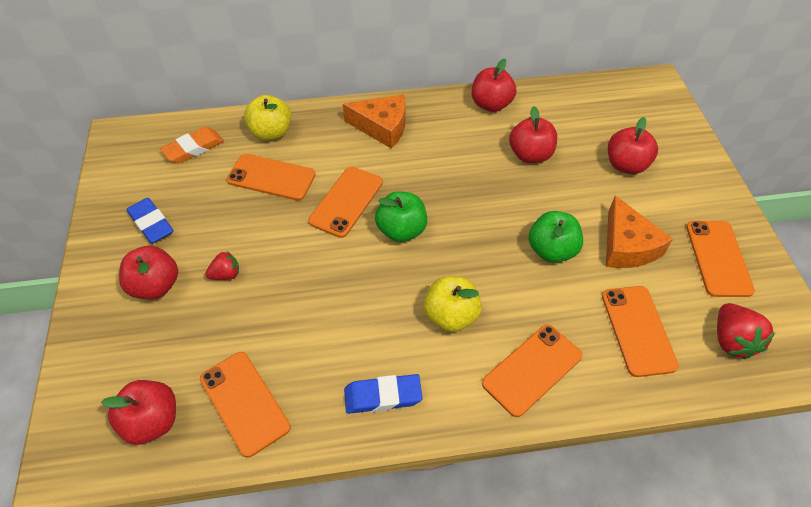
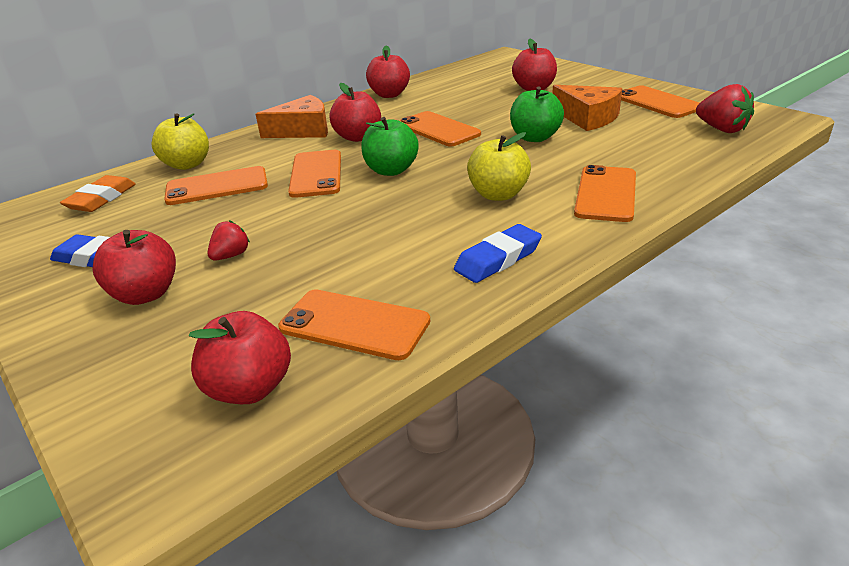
camera: 30 degrees left, 20 degrees down
red apple [509,106,557,163] -> red apple moved to [330,83,381,142]
orange phone [602,286,679,377] -> orange phone moved to [399,111,481,146]

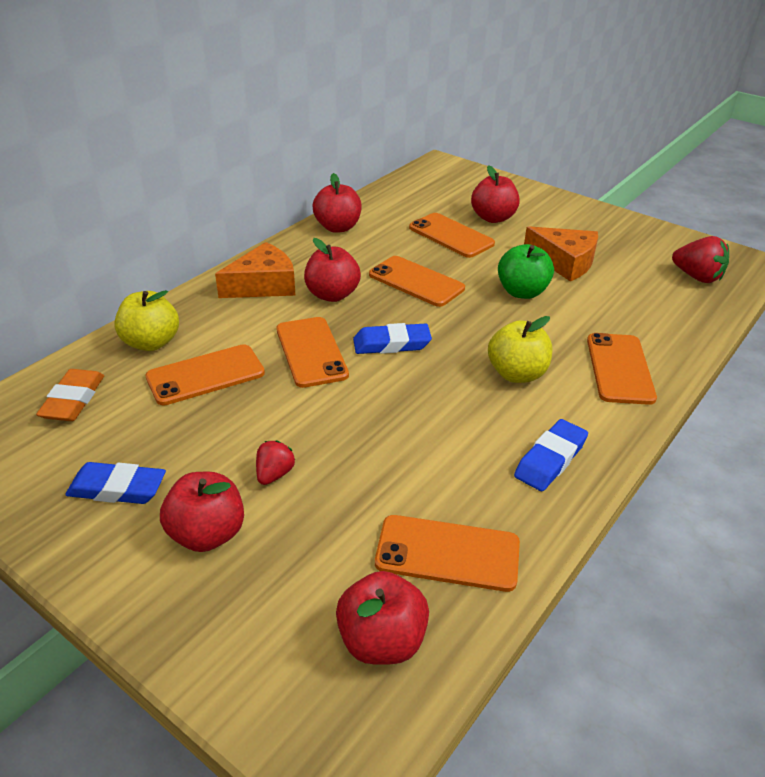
camera: 15 degrees left, 5 degrees up
green apple [361,117,419,176] -> blue eraser [353,323,432,354]
orange phone [621,85,699,118] -> orange phone moved to [409,213,495,258]

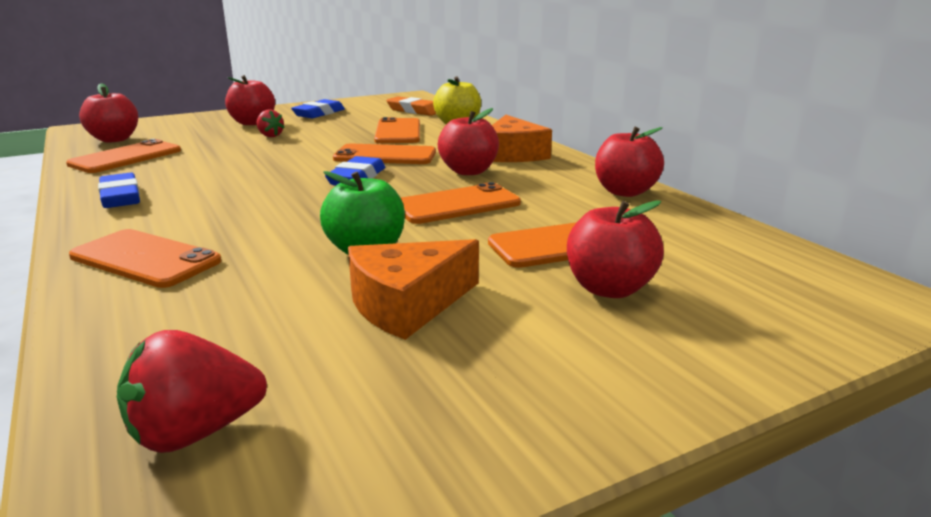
camera: 115 degrees right, 15 degrees down
yellow apple [488,316,552,383] -> none

